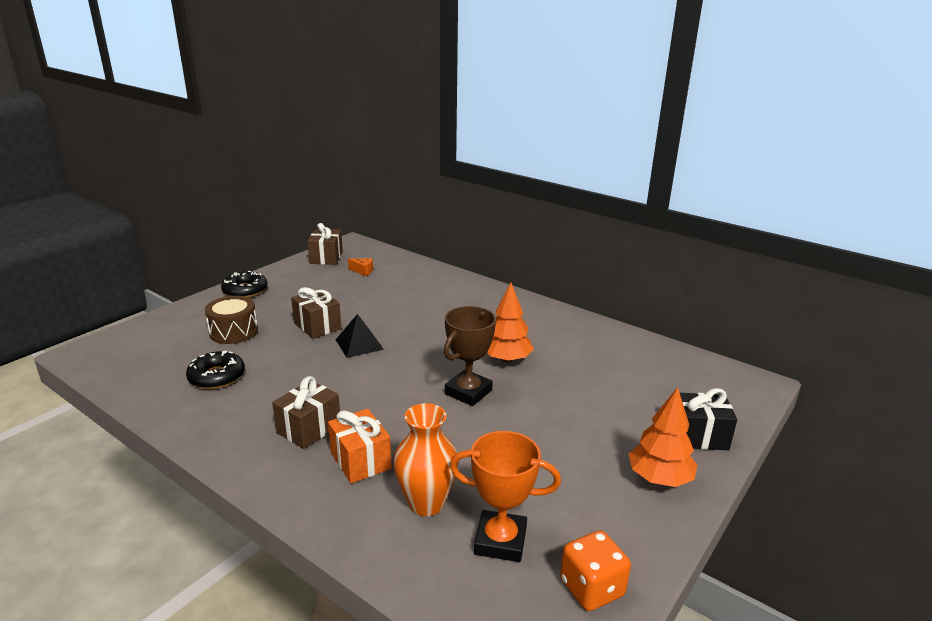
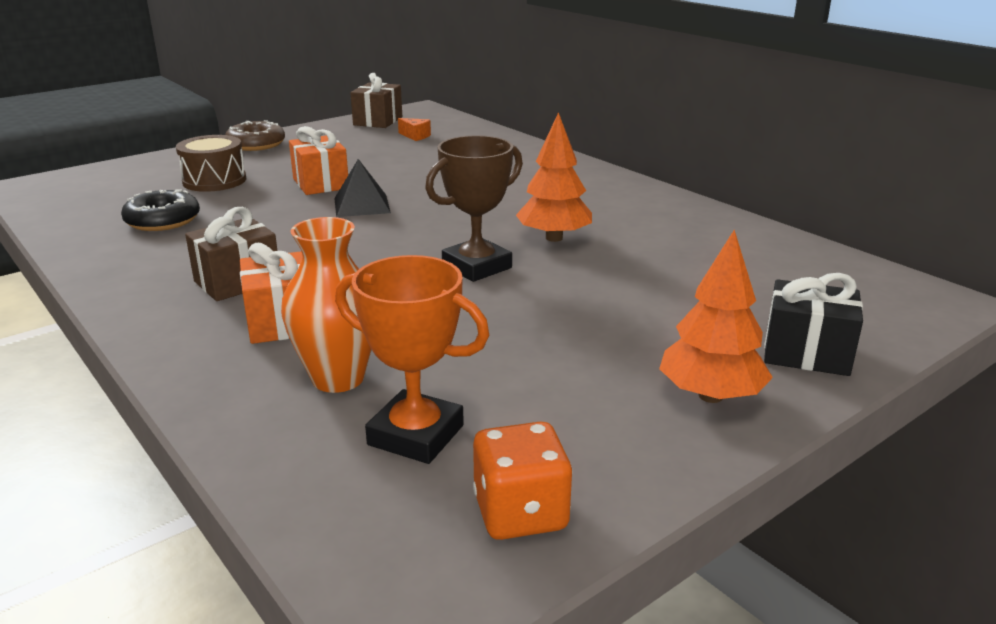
camera: 15 degrees right, 0 degrees up
black donut [221,271,267,298] -> brown donut [225,120,285,151]
brown gift [291,287,341,339] -> orange gift [289,126,348,195]

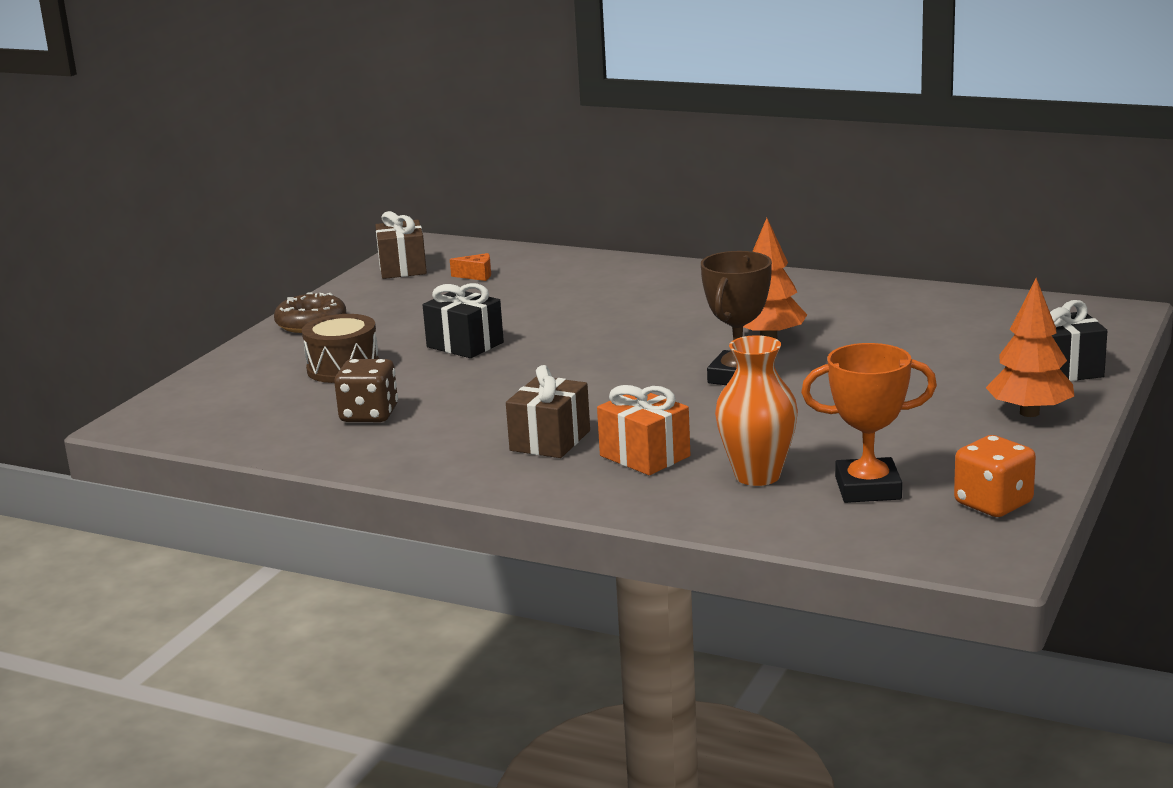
camera: 25 degrees left, 5 degrees down
black donut [121,189,200,231] -> brown dice [334,359,398,422]
orange gift [289,126,348,195] -> black gift [423,283,504,358]
black pyramid [334,159,391,217] -> none

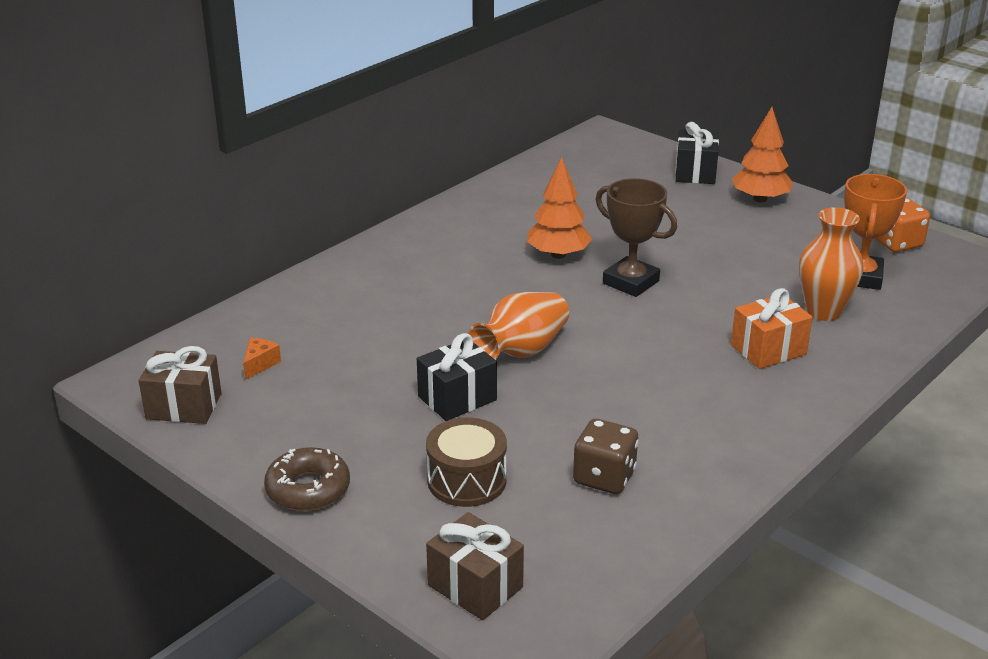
camera: 75 degrees left, 10 degrees up
brown gift [506,365,590,458] -> brown gift moved to [426,512,524,620]
none -> orange vase [468,292,569,360]

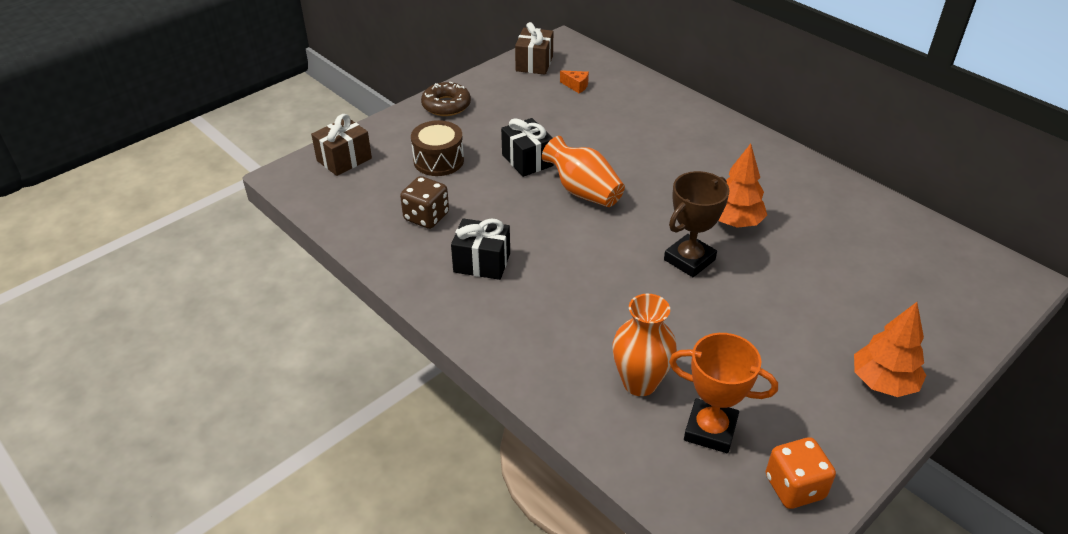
camera: 95 degrees right, 10 degrees up
black gift [675,122,719,184] -> black gift moved to [451,218,510,280]
orange gift [731,288,813,369] -> none

